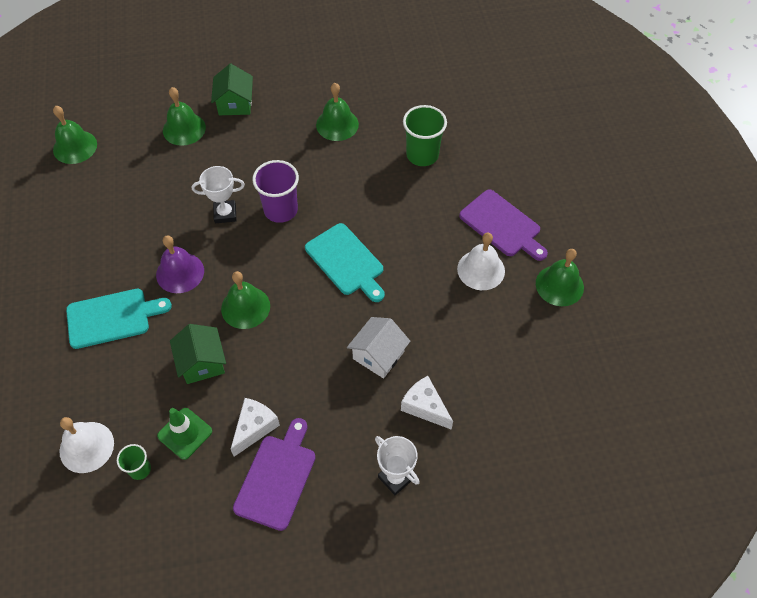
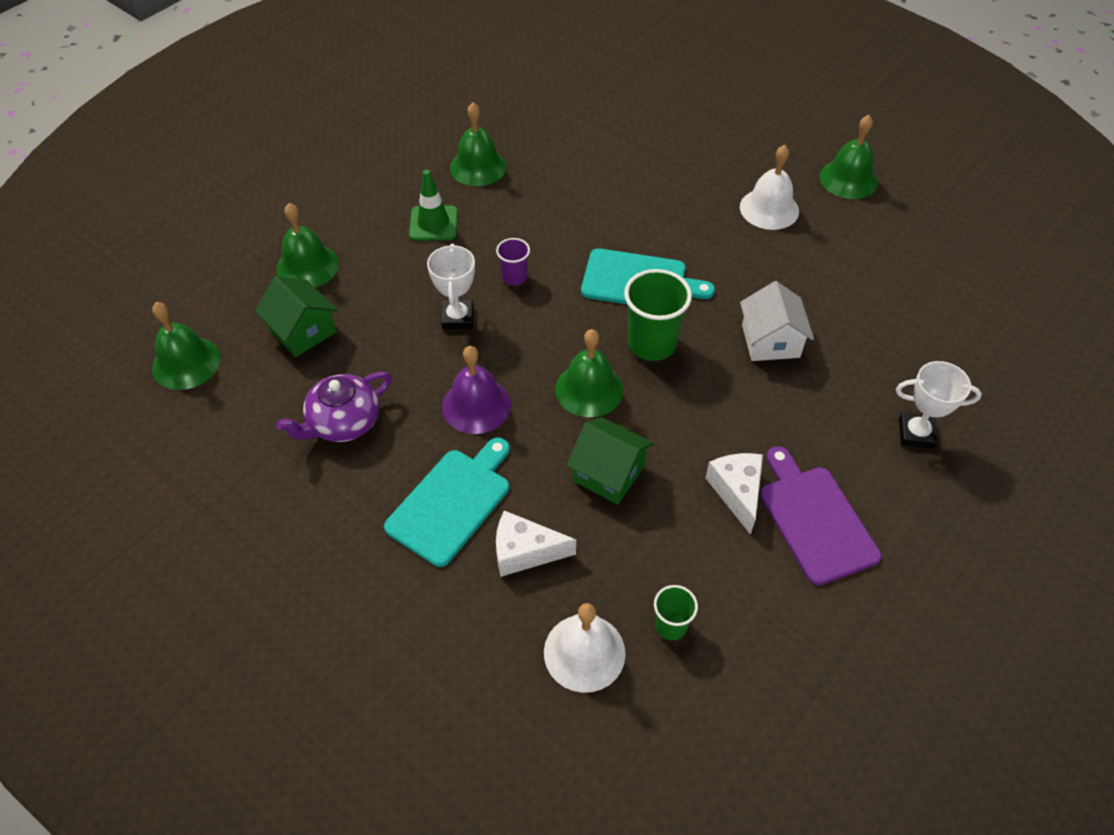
camera: 40 degrees left, 5 degrees down
green traffic cone [157,408,212,460] -> green traffic cone moved to [409,170,458,241]
white trophy [192,166,245,223] -> white trophy turned 45 degrees counterclockwise [427,244,475,330]
green house [211,64,253,115] -> green house moved to [255,276,338,357]
purple cup [253,160,299,223] -> purple cup [496,238,530,286], size x0.55
white cheese [401,376,453,430] -> white cheese moved to [496,510,576,577]
green cup [403,105,447,166] -> green cup moved to [624,269,692,361]
purple cutting board [459,189,548,261] -> none
none -> purple teapot [276,372,392,442]

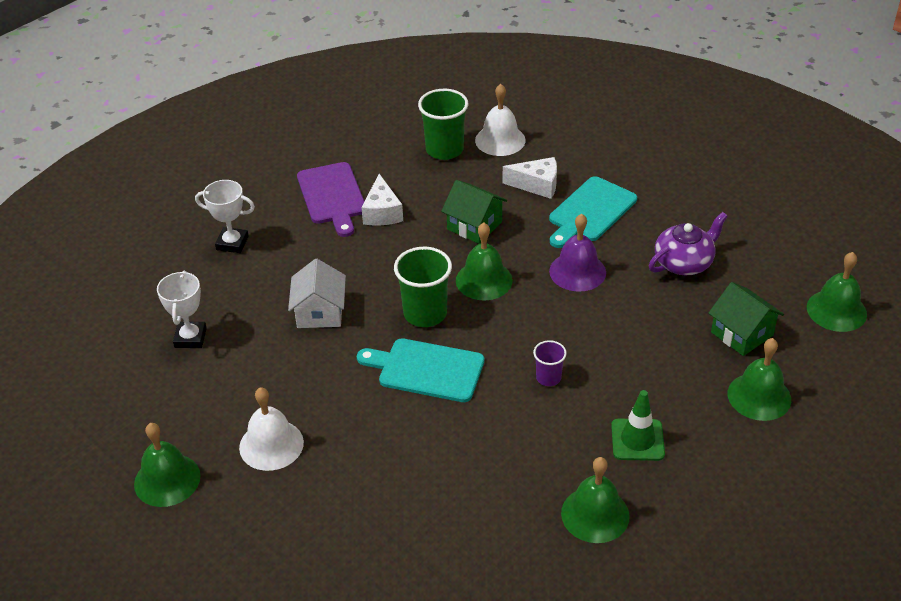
camera: 175 degrees left, 10 degrees down
white trophy [427,244,475,330] -> white trophy moved to [157,271,207,348]
green cup [654,585,698,640] -> green cup [418,89,468,160], size x1.83

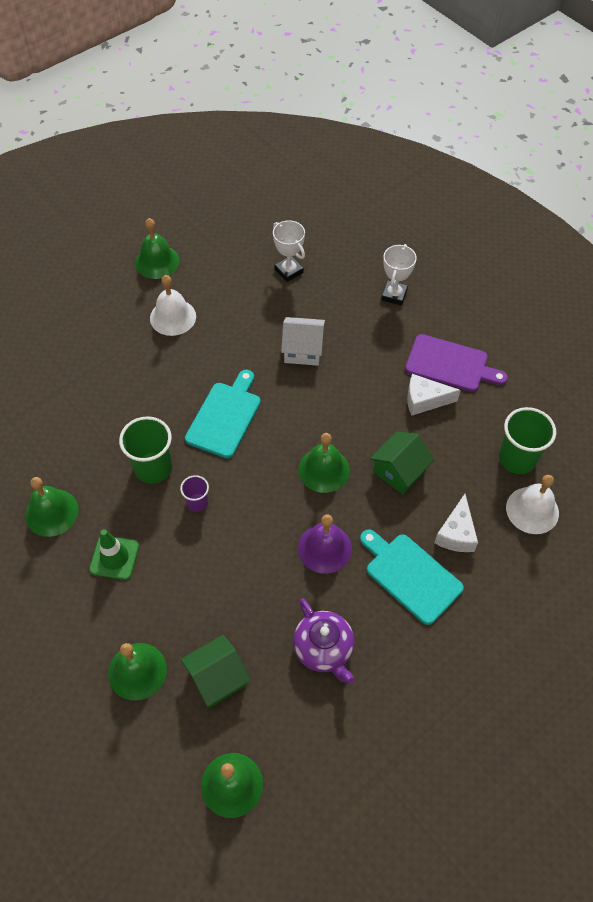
camera: 95 degrees right, 15 degrees up
white trophy [157,271,207,348] -> white trophy turned 45 degrees clockwise [273,220,305,282]
purple cutting board [297,162,364,237] -> purple cutting board turned 150 degrees counterclockwise [405,334,508,392]
green cup [394,247,452,327] -> green cup moved to [119,416,172,484]

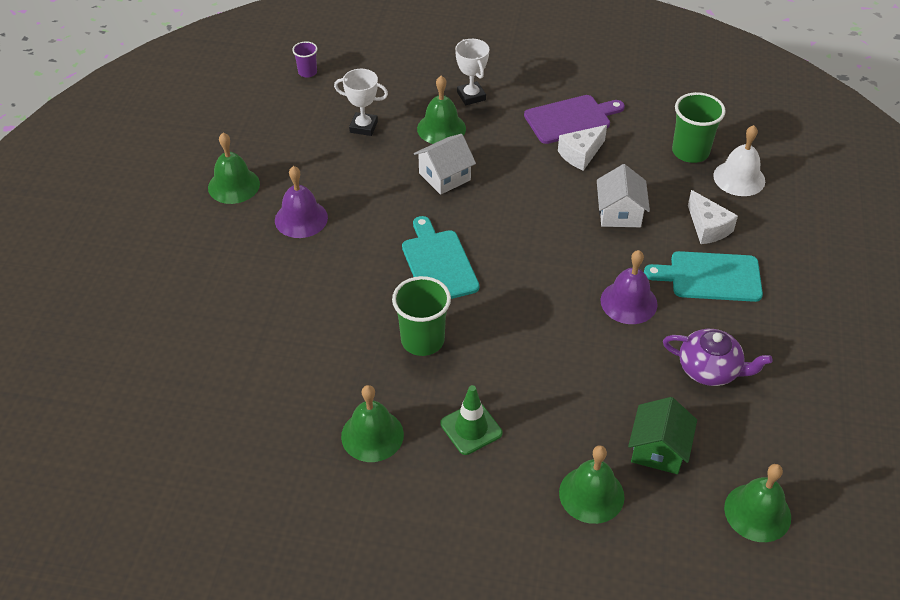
camera: 40 degrees left, 10 degrees down
white bell [150,275,196,336] -> purple bell [275,166,328,238]
purple cup [180,475,209,512] -> purple cup moved to [292,41,317,78]
green bell [299,433,350,493] -> green bell moved to [417,76,466,144]
green house [370,432,435,494] -> white house [597,164,650,227]

